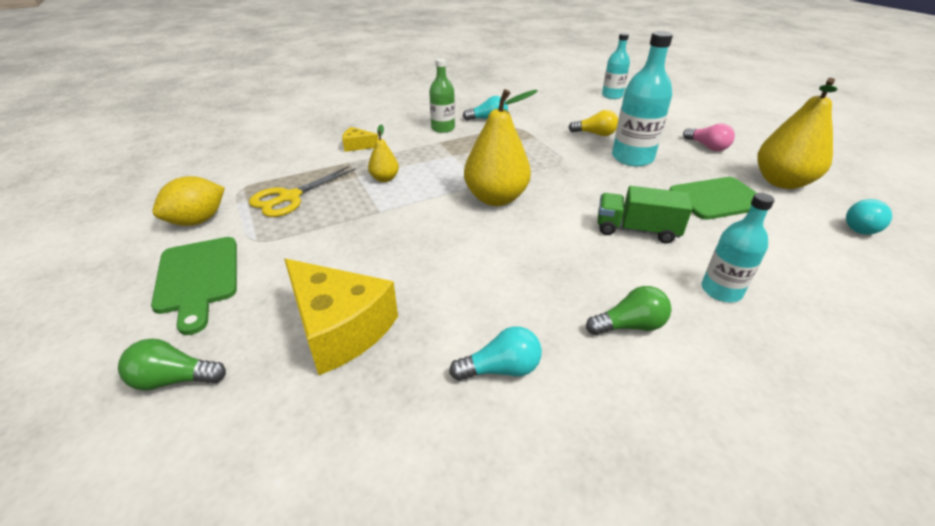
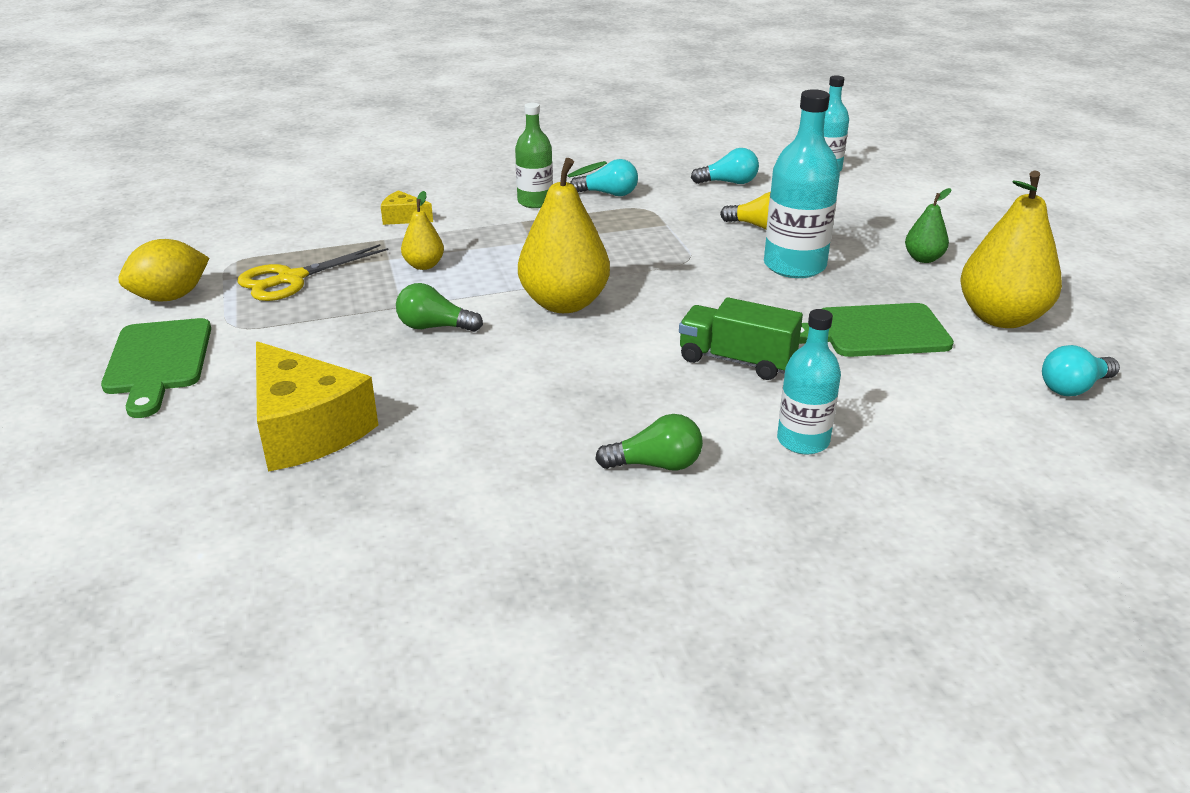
camera: 10 degrees right, 5 degrees down
green light bulb [118,338,226,391] -> green light bulb moved to [396,283,483,332]
turquoise light bulb [449,326,542,381] -> turquoise light bulb moved to [691,148,759,184]
pink light bulb [683,123,735,151] -> green pear [905,188,951,263]

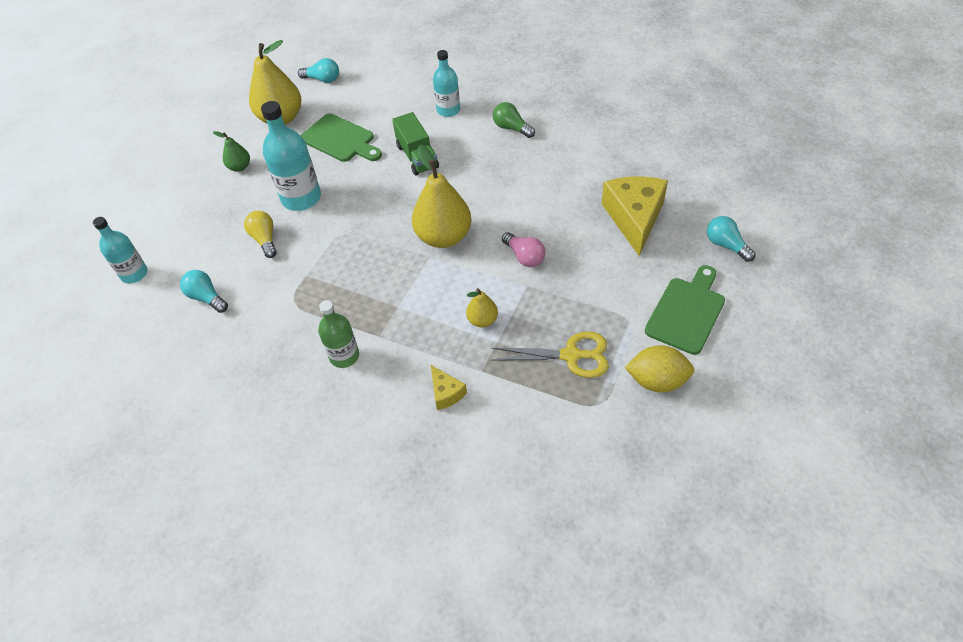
camera: 135 degrees left, 20 degrees up
green light bulb [396,283,483,332] -> pink light bulb [502,232,546,267]
turquoise light bulb [570,159,638,196] -> turquoise light bulb moved to [707,216,756,262]

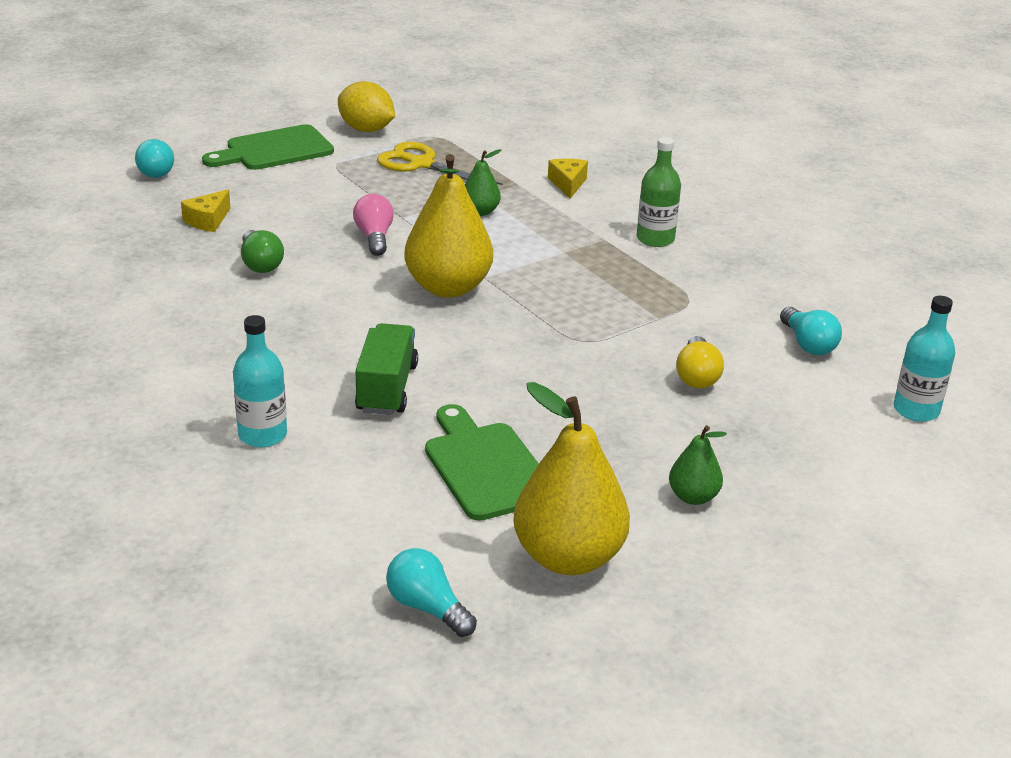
camera: 155 degrees left, 20 degrees down
turquoise bottle [261,101,321,211] -> none
yellow pear [466,288,498,328] -> green pear [465,149,501,216]
green light bulb [493,102,535,138] -> green light bulb moved to [241,230,284,273]
yellow cheese [601,176,668,256] -> yellow cheese [181,190,231,232], size x0.48

